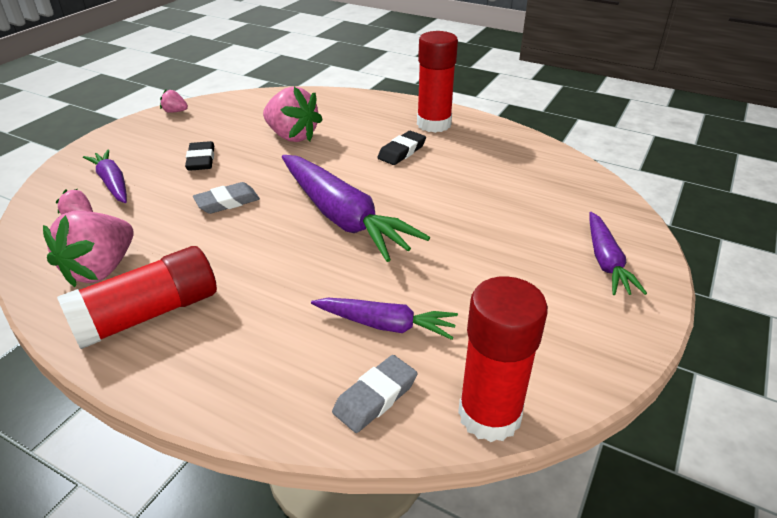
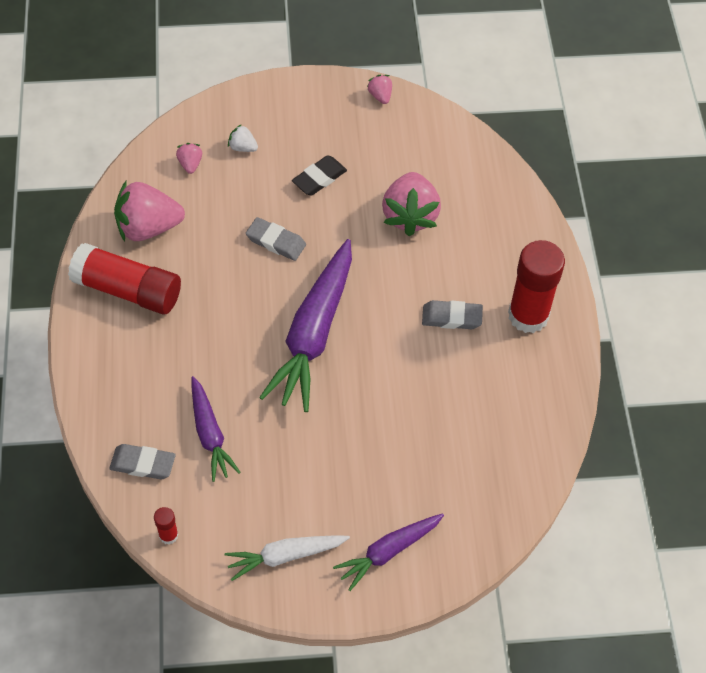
camera: 55 degrees right, 20 degrees up
purple carrot [83,150,127,203] -> white strawberry [228,124,258,152]
black eraser [377,131,426,165] -> grey eraser [422,300,483,329]
red glue stick [458,276,548,442] -> red glue stick [154,507,179,544], size x0.43
none -> white carrot [225,535,350,581]

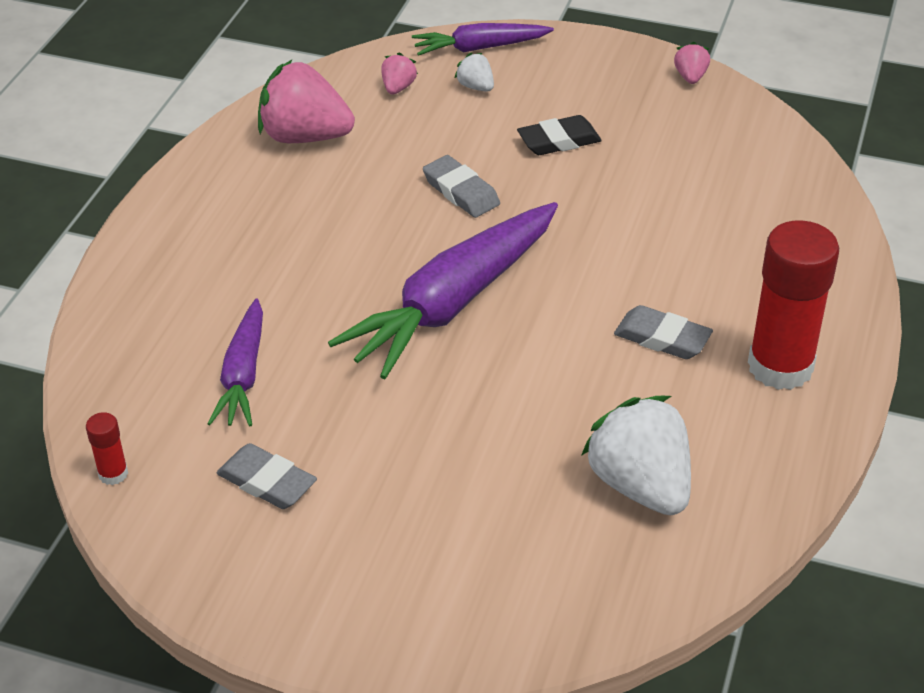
camera: 25 degrees right, 15 degrees down
red glue stick [68,243,181,314] -> none
grey eraser [109,444,176,479] -> grey eraser moved to [217,443,317,509]
white carrot [225,535,350,581] -> none
purple carrot [333,513,444,591] -> purple carrot moved to [412,23,554,56]
pink strawberry [382,172,441,236] -> none
none -> white strawberry [581,396,691,515]

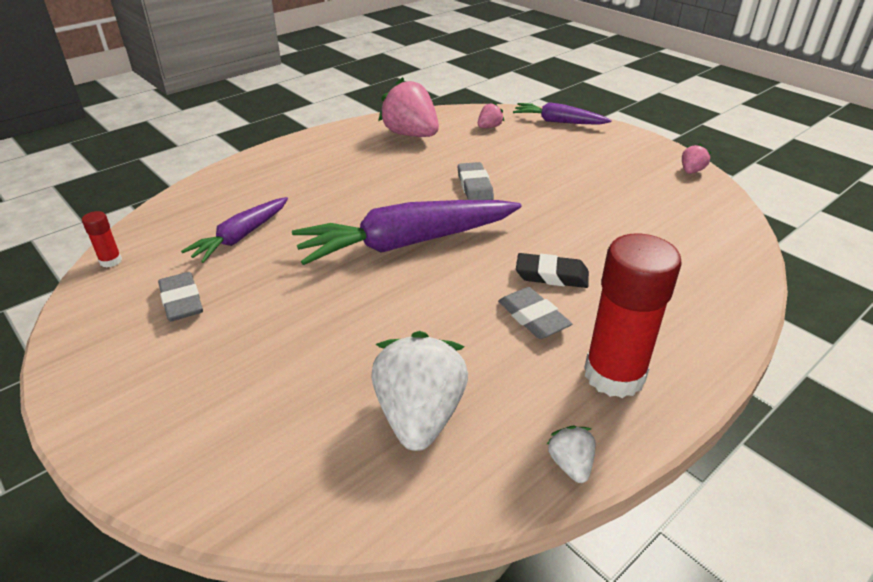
camera: 30 degrees right, 5 degrees down
white strawberry [455,52,494,92] -> white strawberry moved to [546,426,596,483]
black eraser [517,115,602,155] -> black eraser moved to [516,253,589,288]

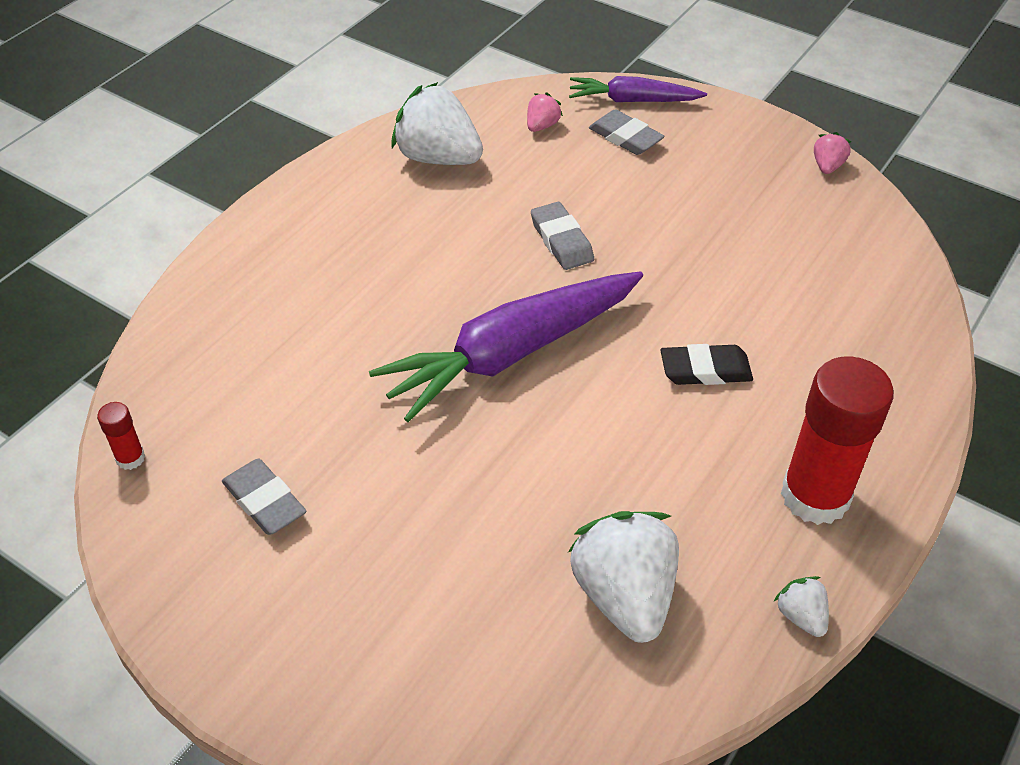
camera: 15 degrees left, 10 degrees up
purple carrot [181,197,288,263] -> none
pink strawberry [378,77,439,137] -> white strawberry [391,82,483,165]
grey eraser [498,287,572,339] -> grey eraser moved to [589,109,665,155]

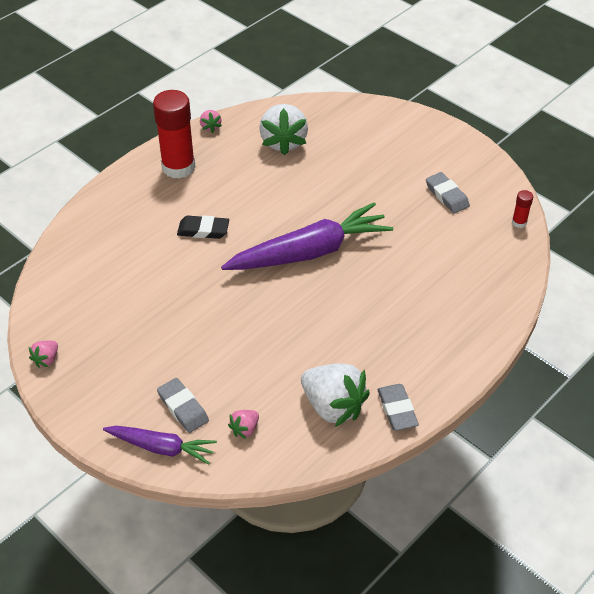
camera: 170 degrees left, 0 degrees up
grey eraser [531,202,594,270] -> grey eraser moved to [377,384,419,431]
white strawberry [774,576,829,637] -> pink strawberry [200,110,222,133]

